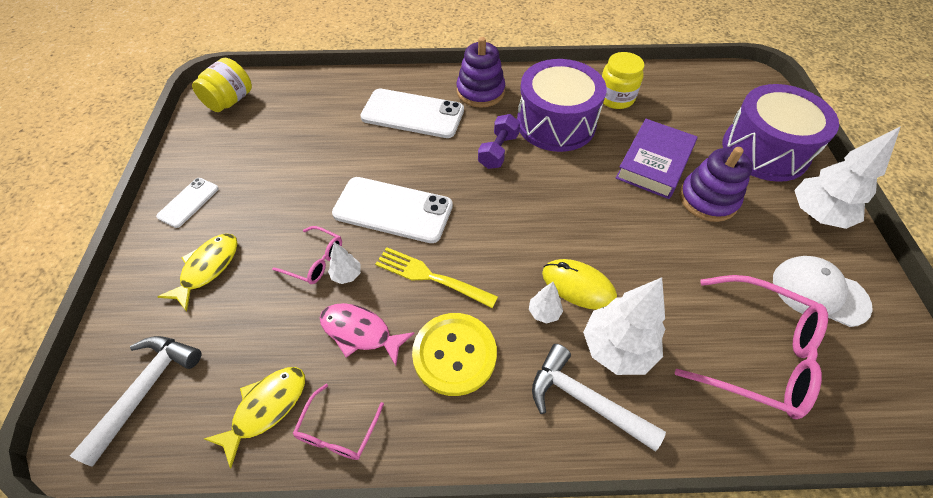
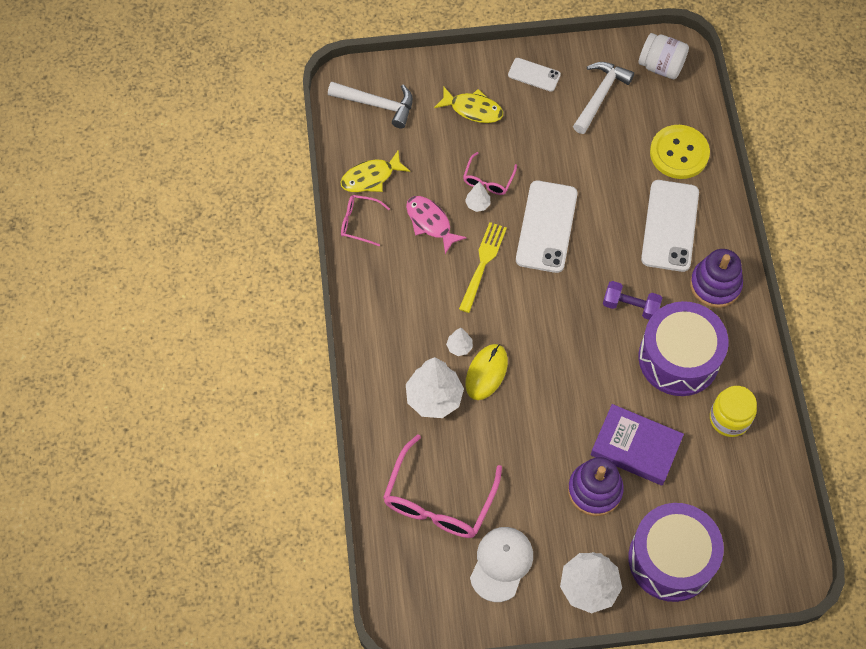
camera: 85 degrees right, 10 degrees up
yellow jar [192,58,252,112] -> white jar [638,33,689,79]
yellow fish [204,367,305,468] -> yellow fish turned 120 degrees clockwise [340,150,410,192]
pink fish [320,303,415,366] -> pink fish turned 60 degrees counterclockwise [406,196,467,254]
yellow button [412,313,497,396] -> yellow button moved to [650,125,710,179]
white hammer [532,344,666,451] -> white hammer moved to [573,62,634,134]

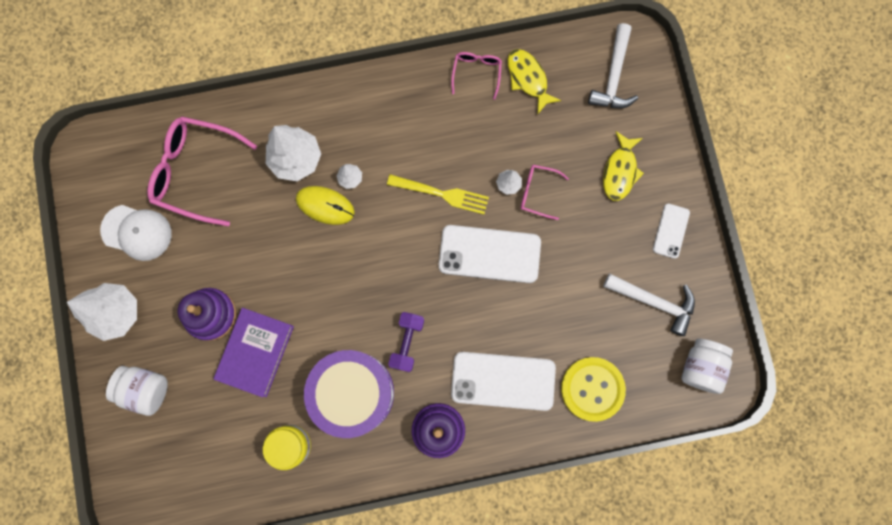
camera: 85 degrees right, 15 degrees up
pink fish [406,196,467,254] -> none
purple drum [628,503,724,602] -> white jar [106,366,168,416]

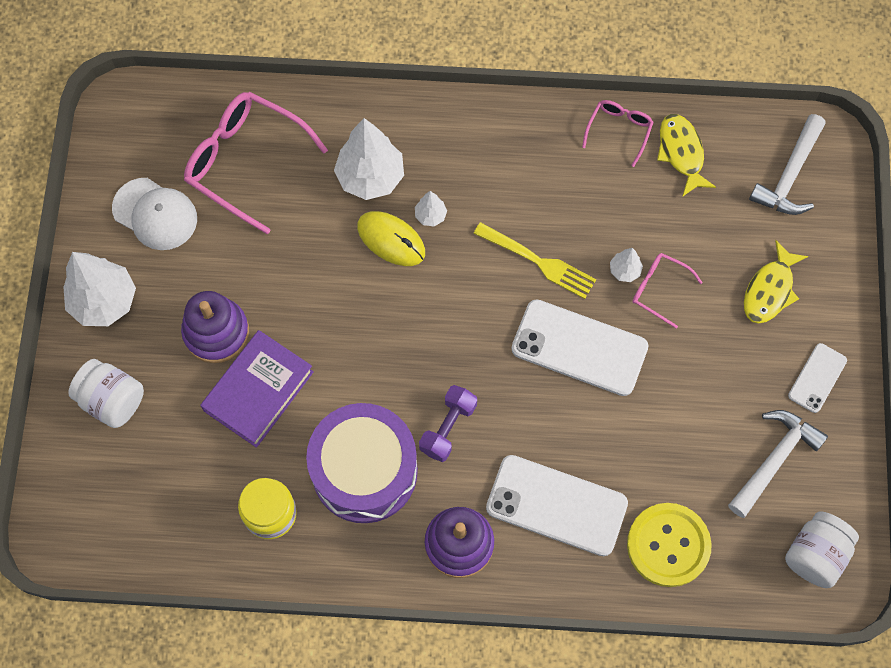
camera: 15 degrees right, 10 degrees down
white hammer [603,273,695,336] -> white hammer turned 90 degrees counterclockwise [728,410,828,518]

